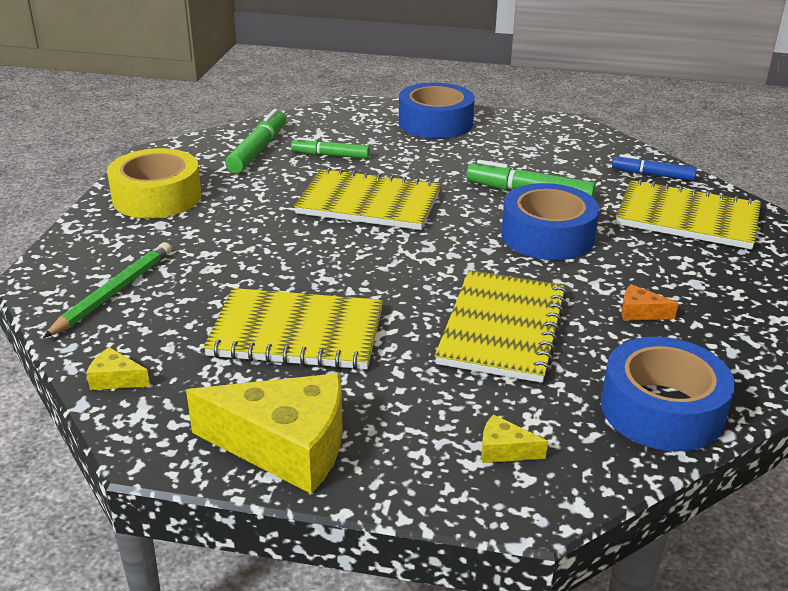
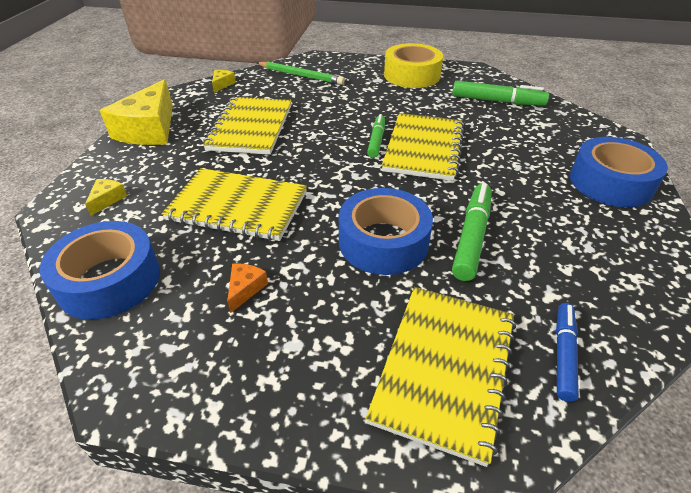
camera: 90 degrees right, 10 degrees up
green marker [291,137,370,159] -> green marker moved to [367,114,385,158]

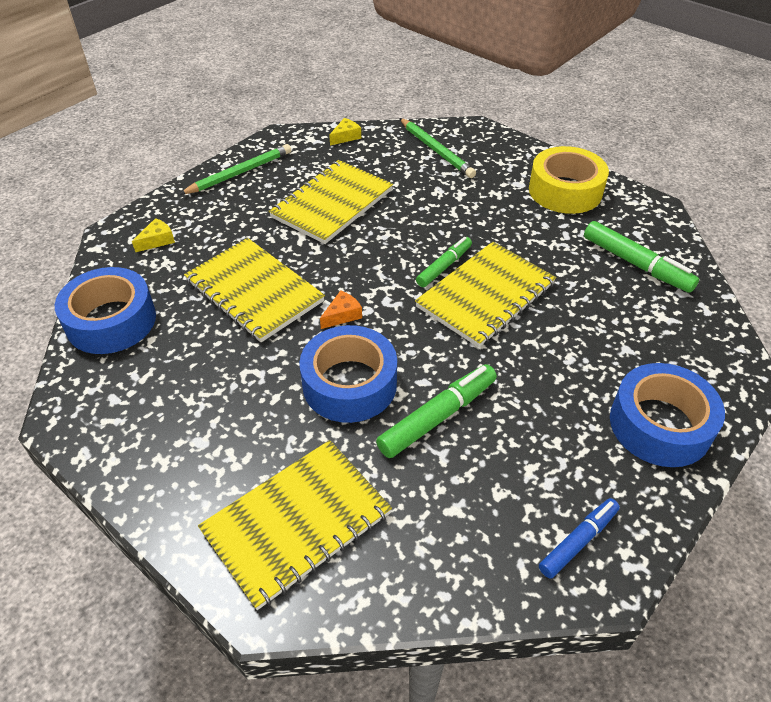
camera: 30 degrees right, 5 degrees up
yellow cheese [100,79,173,145] -> green pencil [179,144,291,195]
orange cheese [227,263,268,313] -> orange cheese moved to [320,290,362,329]
blue marker [556,303,579,402] -> blue marker moved to [539,498,620,579]

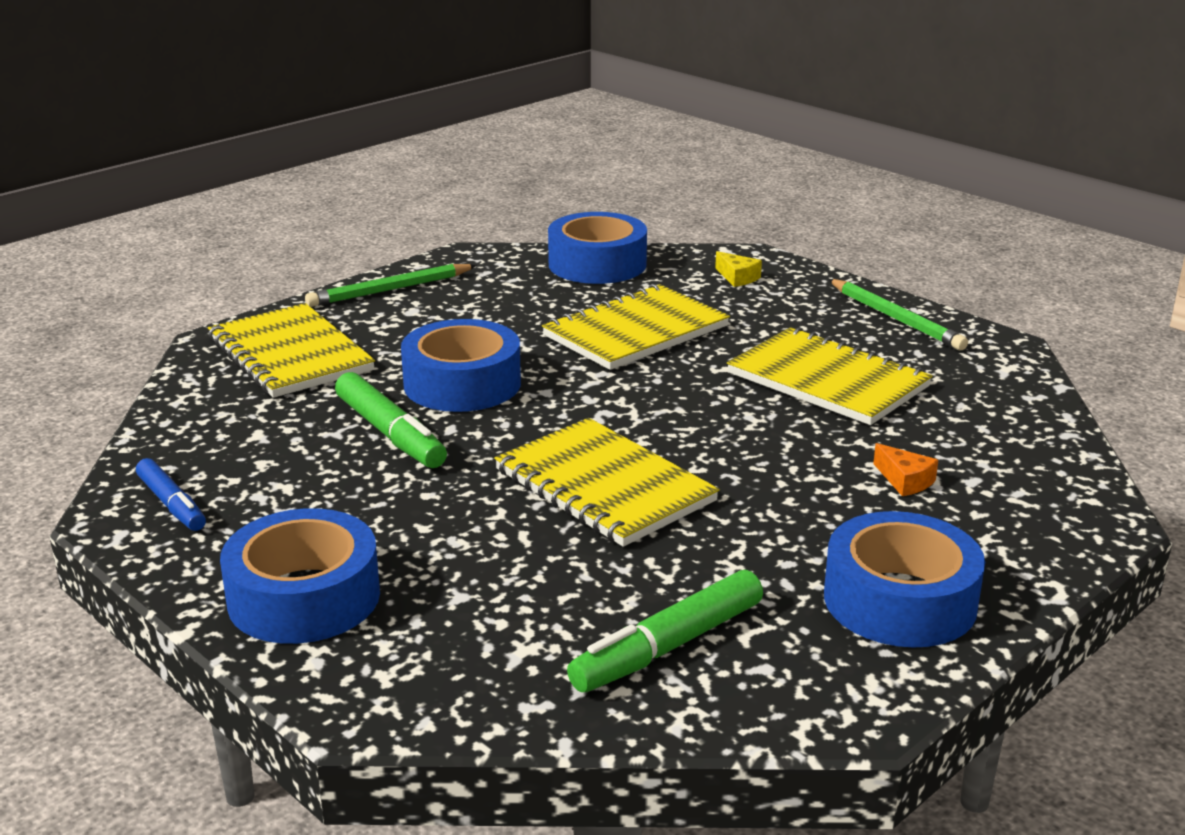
camera: 95 degrees right, 20 degrees down
orange cheese [320,290,362,329] -> orange cheese moved to [873,443,938,496]
yellow cheese [329,118,361,146] -> none
green pencil [400,118,476,178] -> green pencil moved to [305,264,477,307]
green marker [416,237,472,287] -> none
yellow tape [529,146,609,214] -> blue tape [824,511,985,647]

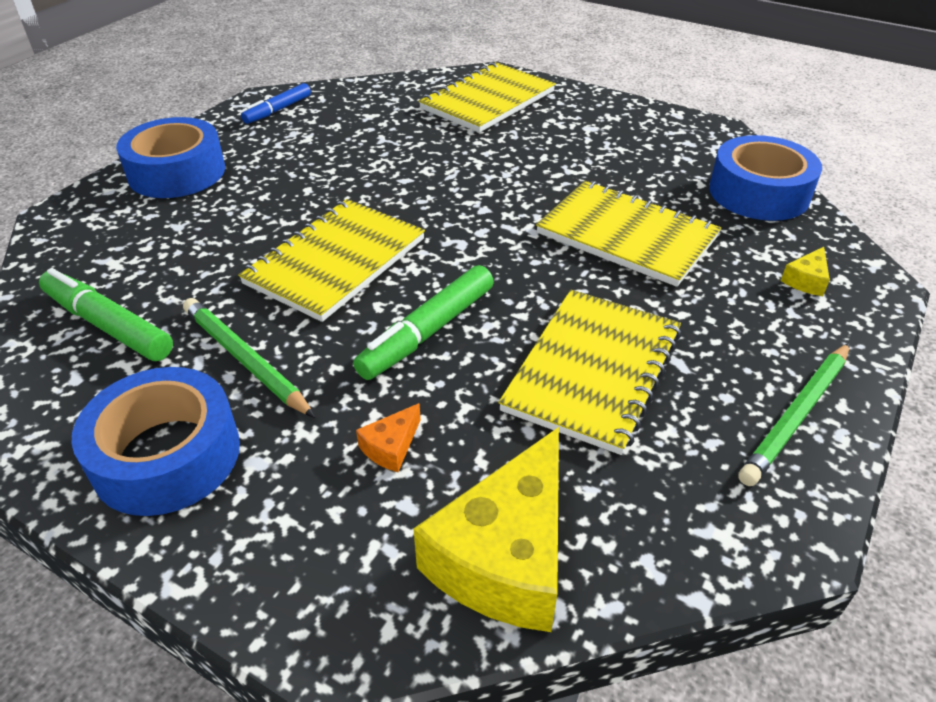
camera: 75 degrees right, 15 degrees up
green pencil [305,264,477,307] -> green pencil moved to [183,298,315,418]
green marker [335,372,447,468] -> green marker moved to [353,265,494,380]
blue tape [401,319,521,412] -> none
none -> yellow cheese [413,427,559,632]

